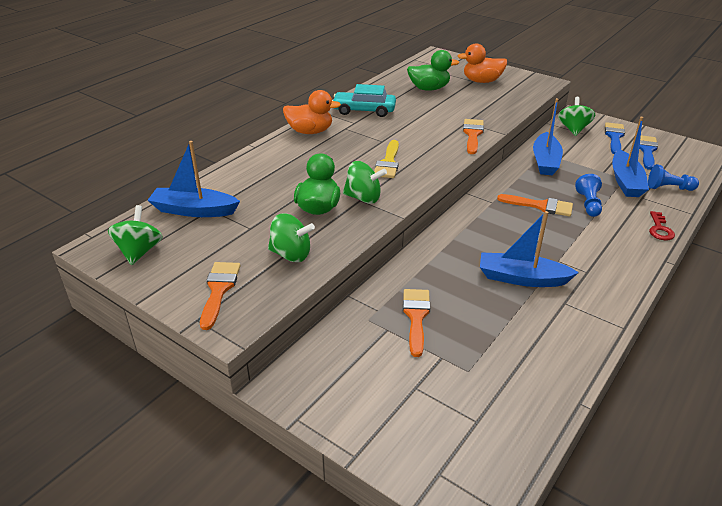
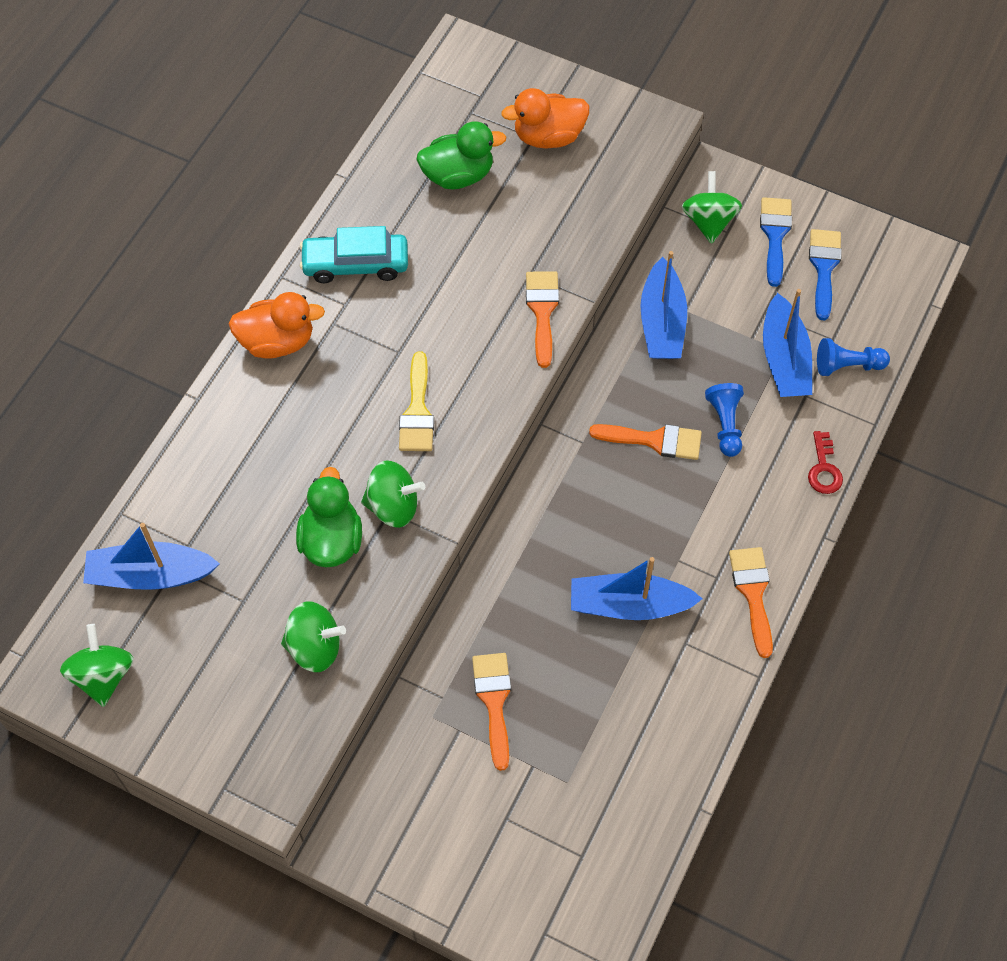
camera: 10 degrees left, 25 degrees up
orange brush [200,262,240,330] -> orange brush moved to [729,547,773,658]

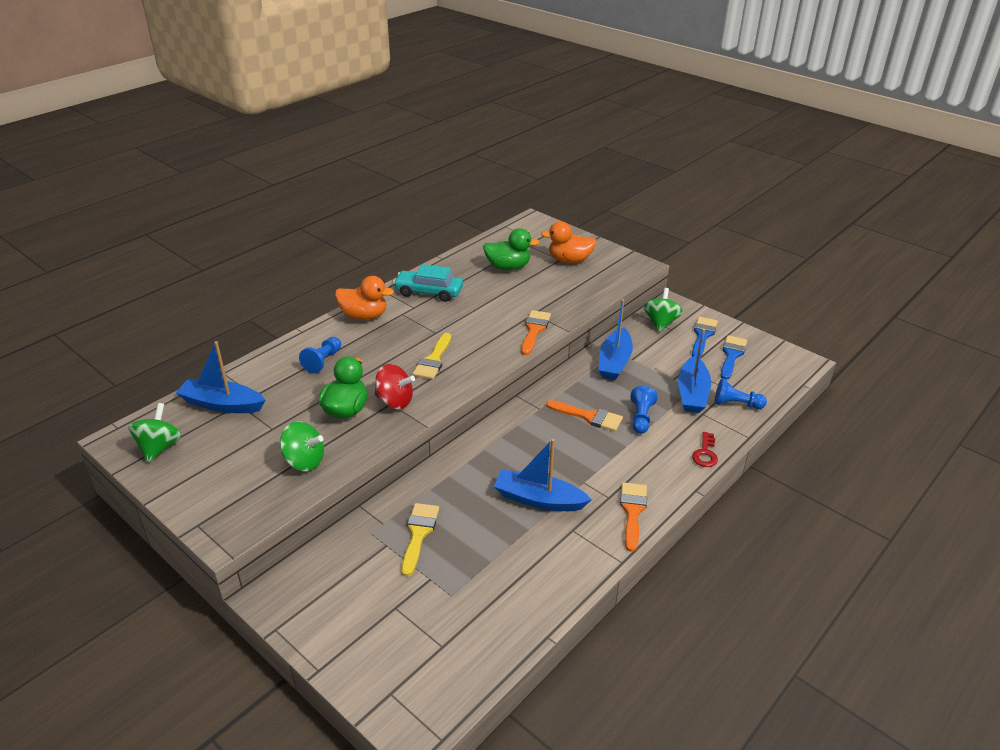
camera: 15 degrees right, 25 degrees down
green spinning top [361,460,425,528] -> red spinning top [375,364,415,409]
orange brush [472,653,511,771] -> yellow brush [401,503,439,577]
none -> blue pawn [299,337,341,373]

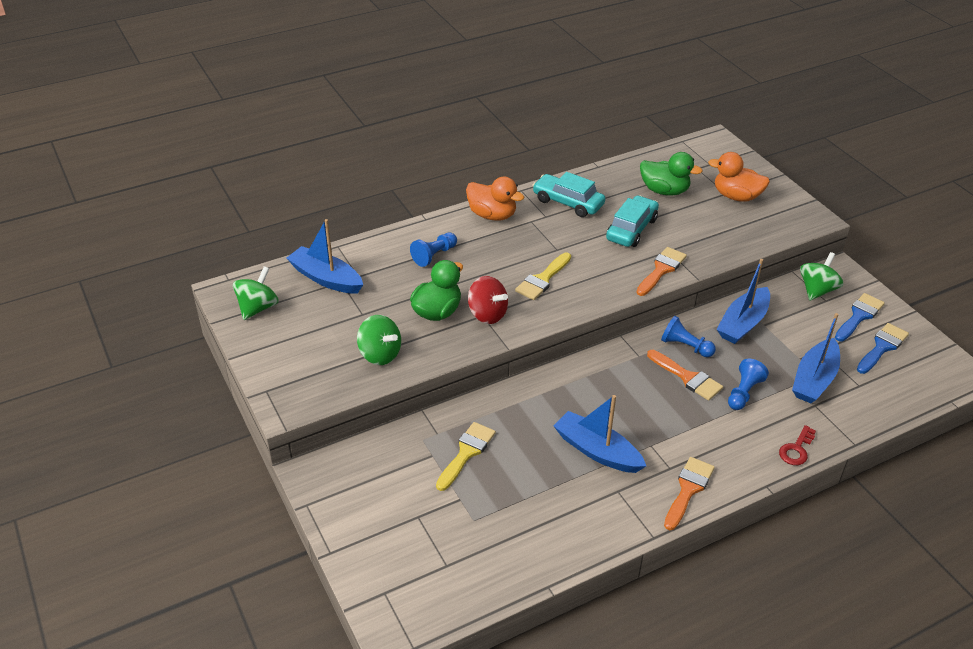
camera: 20 degrees right, 5 degrees up
blue pawn [715,378,767,409] -> blue pawn moved to [661,316,716,357]
none -> turquoise car [606,195,659,247]

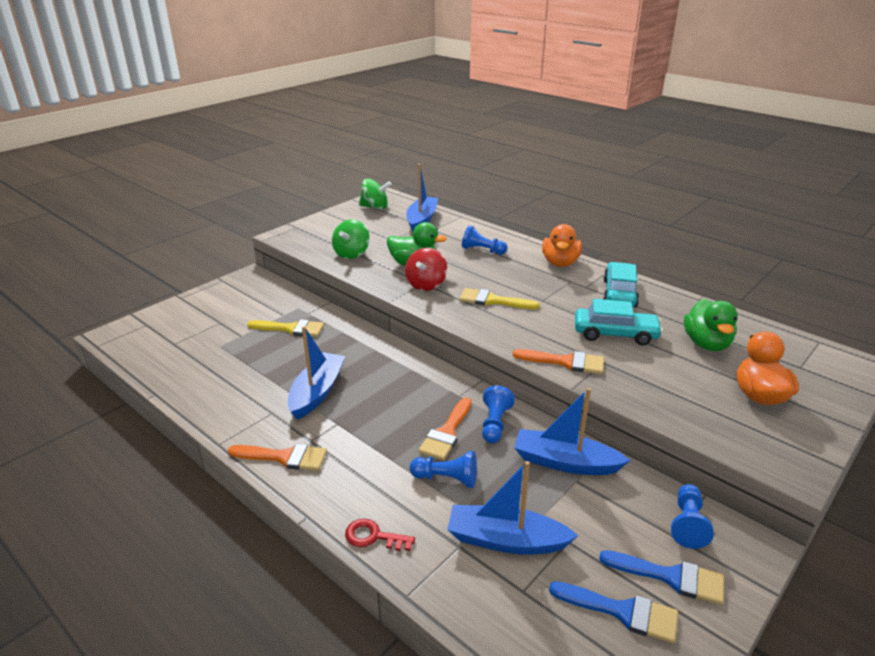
camera: 70 degrees right, 10 degrees down
green spinning top [800,252,843,301] -> blue pawn [671,484,714,549]

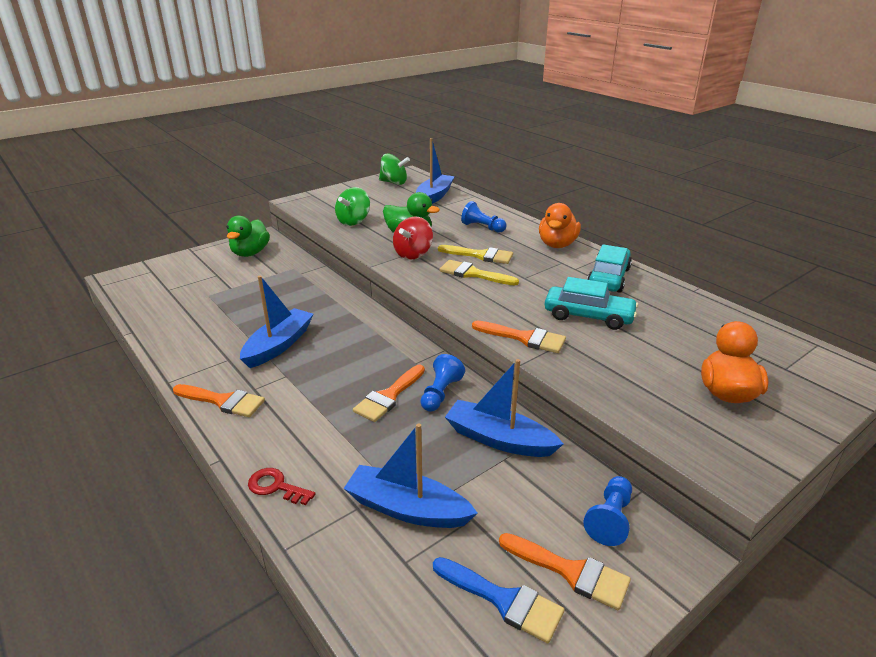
camera: 10 degrees right, 0 degrees up
yellow brush [247,319,324,337] -> yellow brush moved to [438,245,513,264]
blue pawn [410,451,477,488] -> none
blue brush [599,550,724,605] -> orange brush [499,533,631,610]
green duck [684,299,738,351] -> green duck moved to [226,215,270,257]

